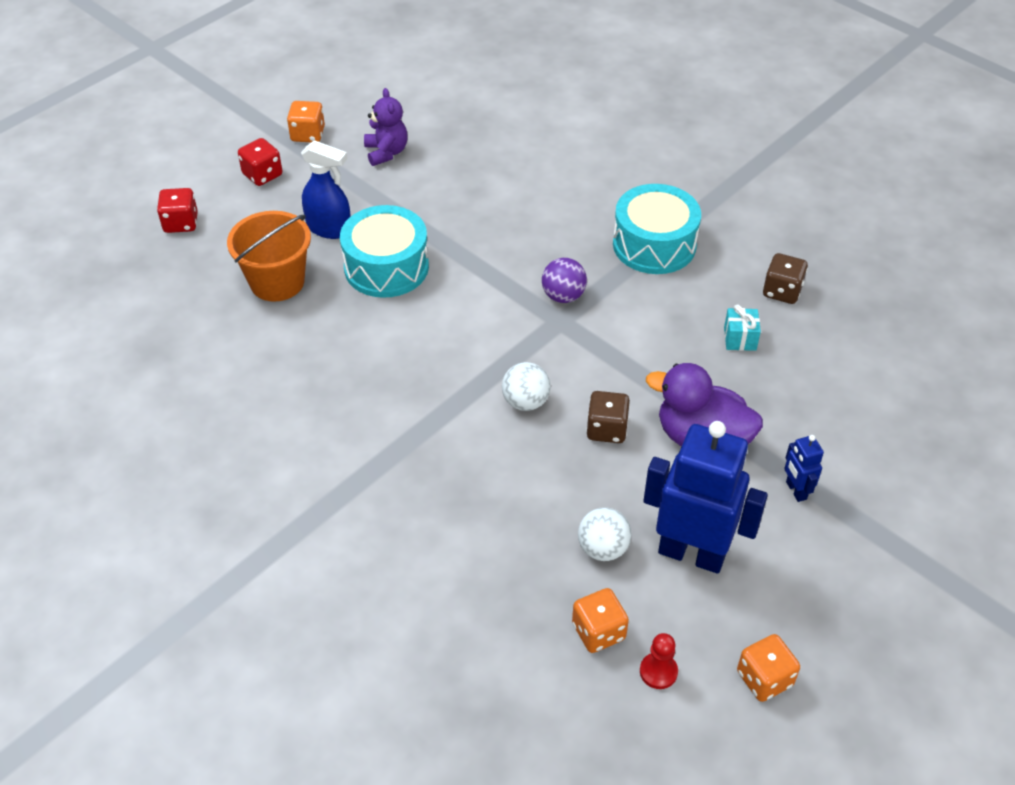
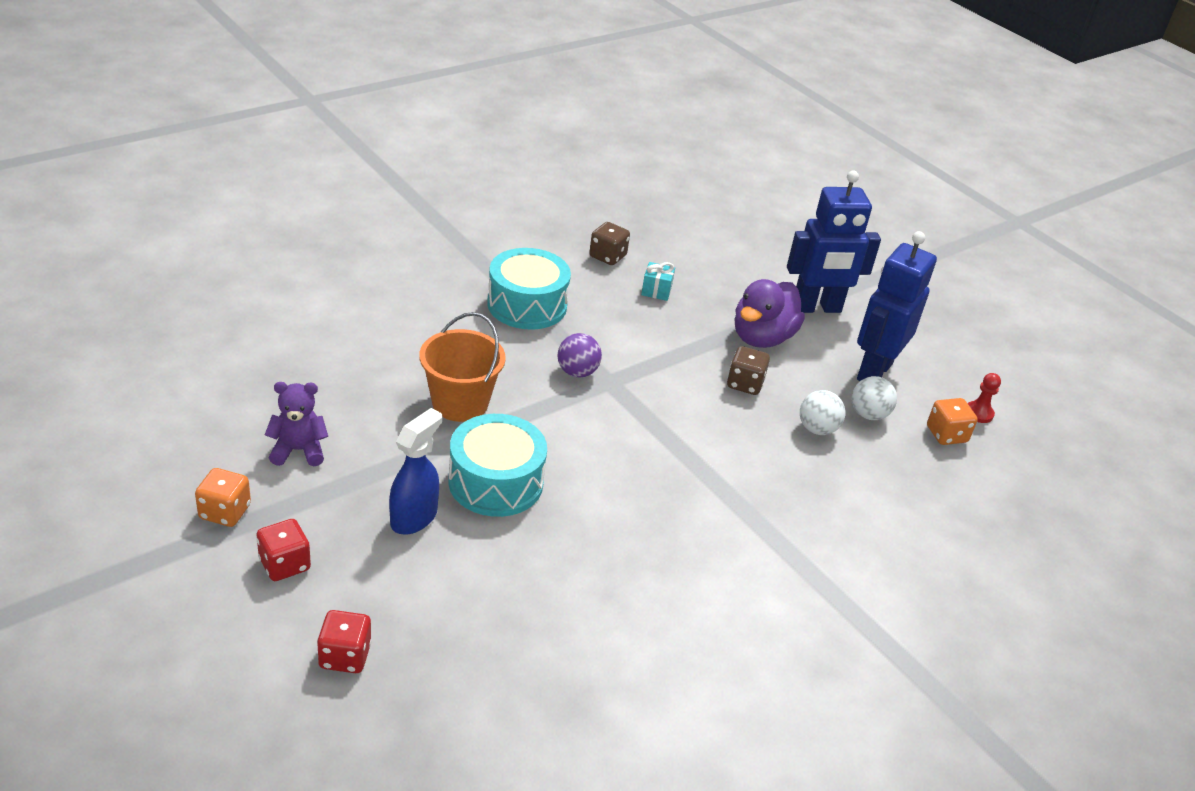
camera: 85 degrees left, 10 degrees down
orange bucket [227,211,311,302] -> orange bucket moved to [419,312,506,422]
white ball [502,362,551,411] -> white ball moved to [800,390,845,435]
orange dice [737,634,800,702] -> none
blue robot [784,435,824,502] -> blue robot [787,170,881,313], size x2.27

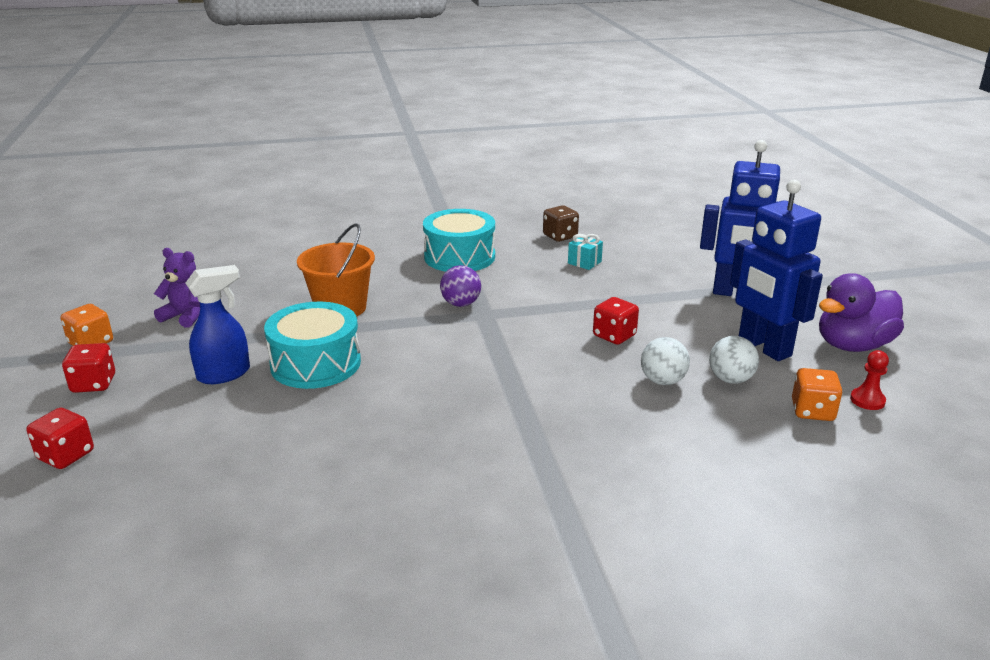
camera: 30 degrees right, 10 degrees down
brown dice [727,346,770,395] -> red dice [593,297,639,345]
purple duck [735,279,805,348] -> purple duck moved to [819,273,904,352]
blue robot [857,231,937,381] -> blue robot turned 90 degrees counterclockwise [730,180,823,361]

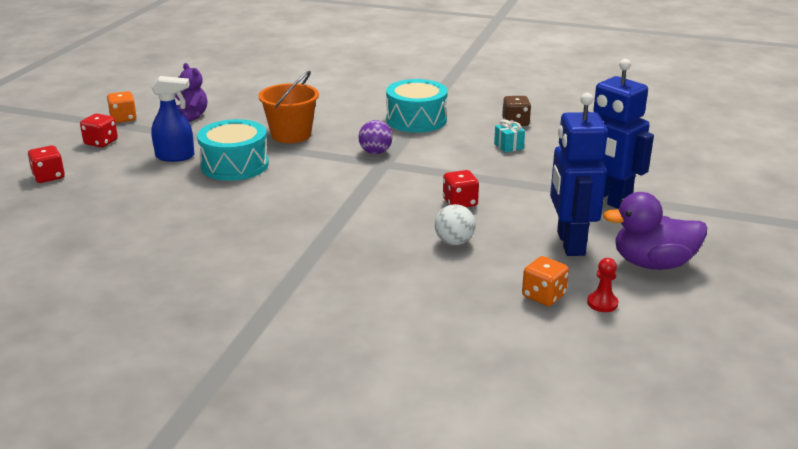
camera: 30 degrees right, 0 degrees up
white ball [709,336,759,384] -> none

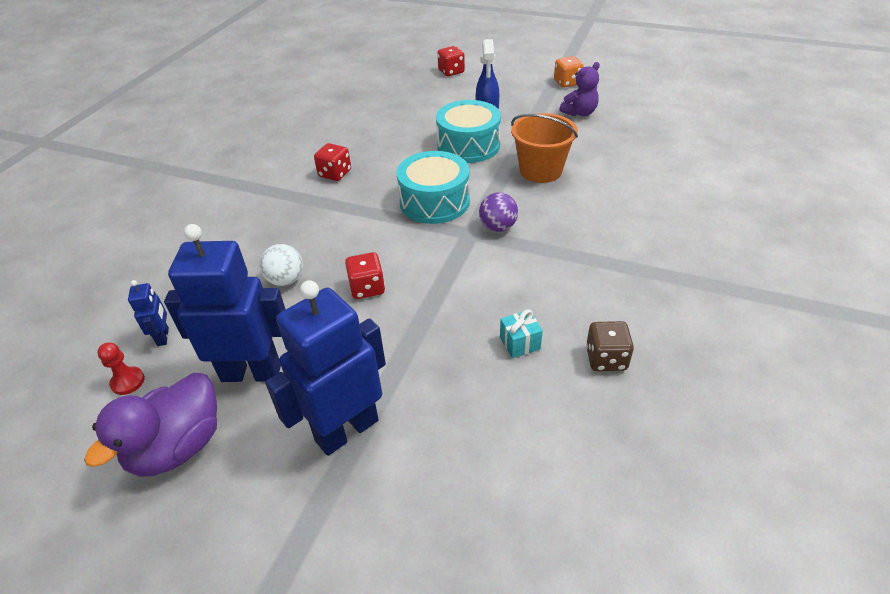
camera: 95 degrees right, 15 degrees up
red dice [80,113,118,147] -> red dice moved to [314,143,351,181]
turquoise drum [386,79,448,133] -> turquoise drum moved to [397,151,470,224]
orange dice [522,256,569,306] -> blue robot [128,280,169,346]
purple duck [603,192,707,270] -> purple duck turned 150 degrees counterclockwise [84,373,217,477]

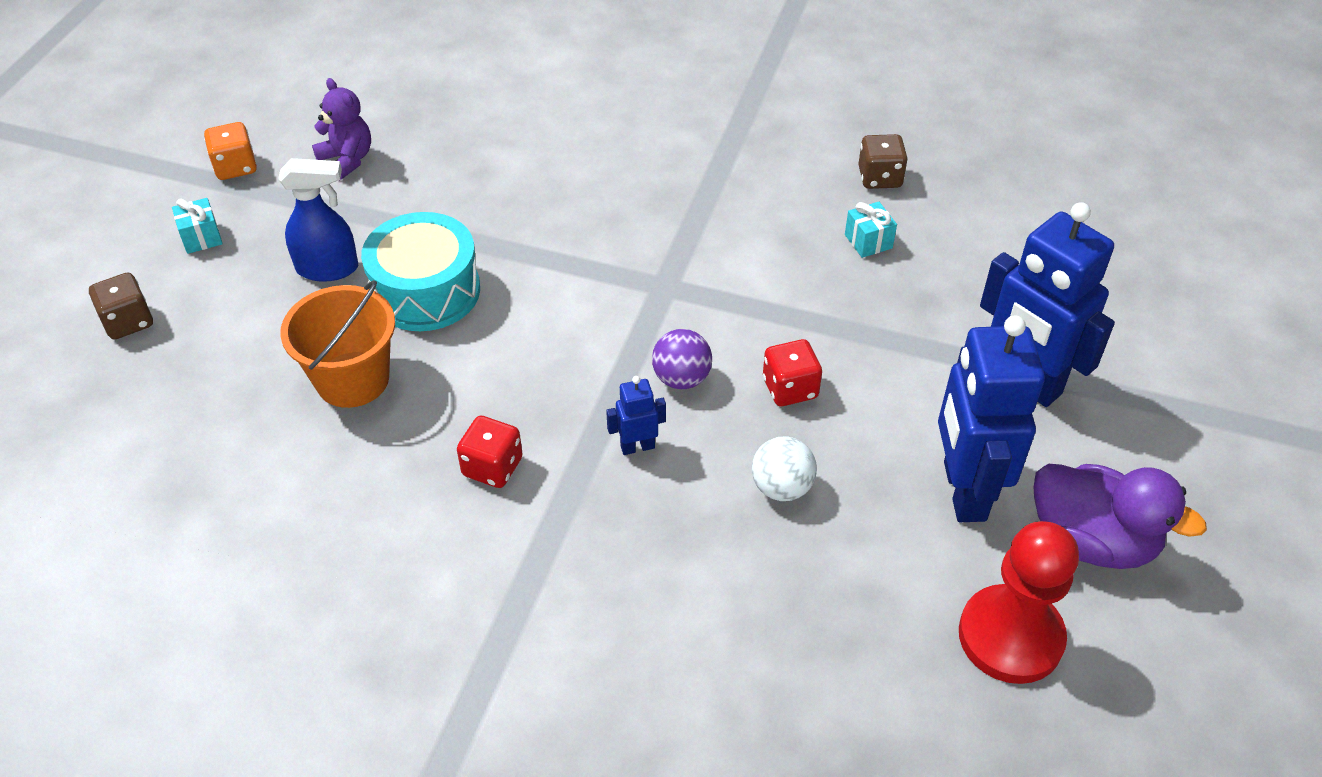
camera: 95 degrees left, 5 degrees up
red pawn [97,342,145,395] -> red pawn [959,521,1079,684], size x2.23
blue robot [128,280,169,346] -> blue robot moved to [606,376,666,455]
turquoise drum [397,151,470,224] -> none
red dice [437,46,465,76] -> brown dice [89,273,153,340]
purple ball [479,193,518,232] -> purple ball moved to [652,329,712,389]
orange bucket [511,113,578,183] -> orange bucket moved to [280,280,395,408]
none -> turquoise gift [172,198,223,254]

